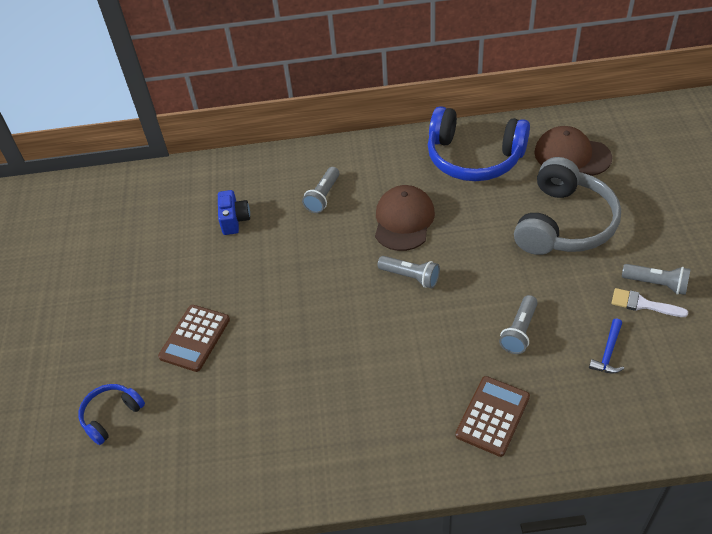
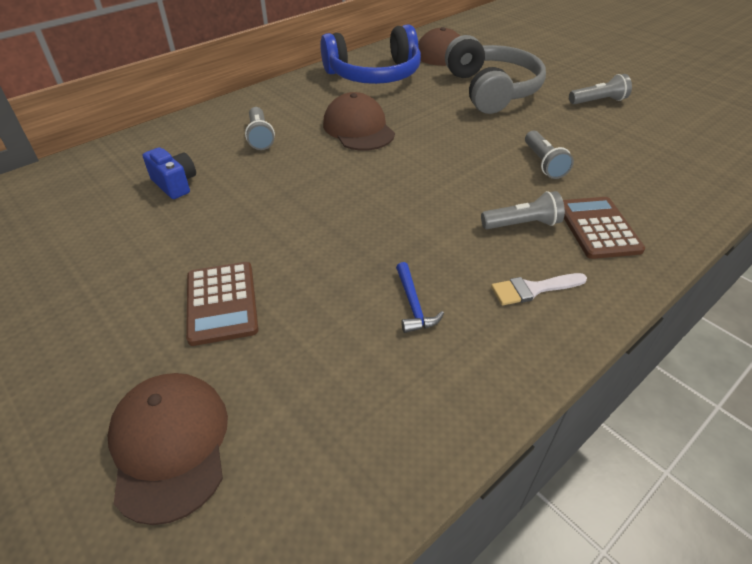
camera: 40 degrees left, 5 degrees down
blue headphones [78,384,145,445] -> brown cap [108,373,228,525]
grey flashlight [378,256,440,288] -> grey flashlight moved to [481,191,565,229]
blue hammer [589,318,624,374] -> blue hammer moved to [396,262,444,333]
white brush [612,288,688,317] -> white brush moved to [491,273,587,305]

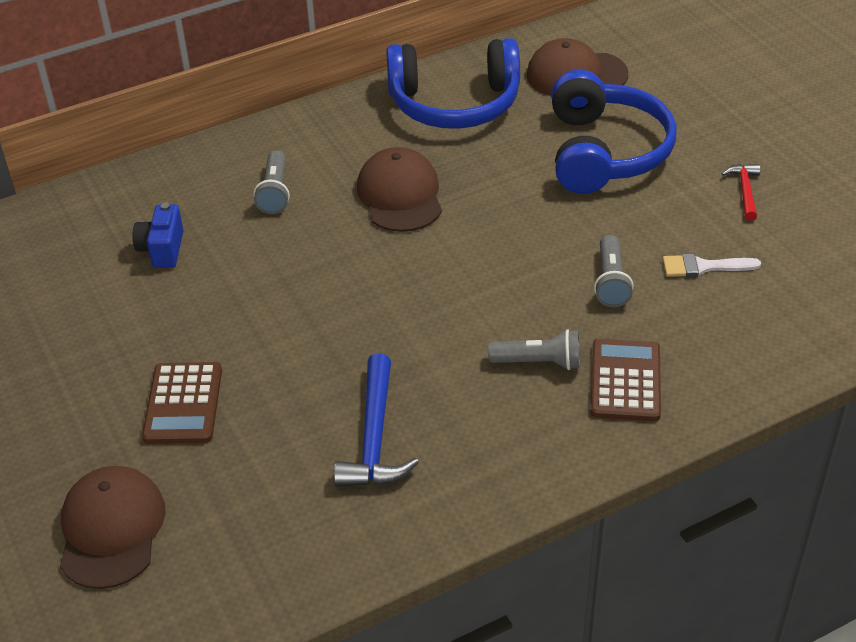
camera: 15 degrees right, 0 degrees up
blue camera [142,147,196,199] -> blue camera turned 150 degrees counterclockwise [133,203,184,268]
blue hammer [396,262,444,333] -> blue hammer [334,354,419,487], size x1.75
grey headphones [445,35,546,114] -> blue headphones [551,69,677,194]
white brush [491,273,587,305] -> white brush moved to [663,253,761,277]
grey flashlight [569,74,632,104] -> red hammer [722,164,760,221]

